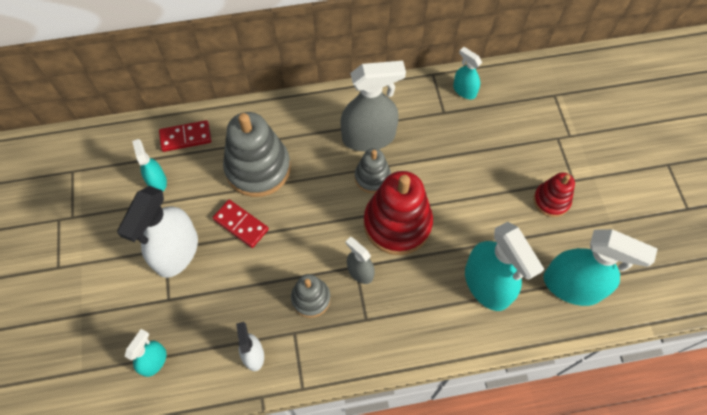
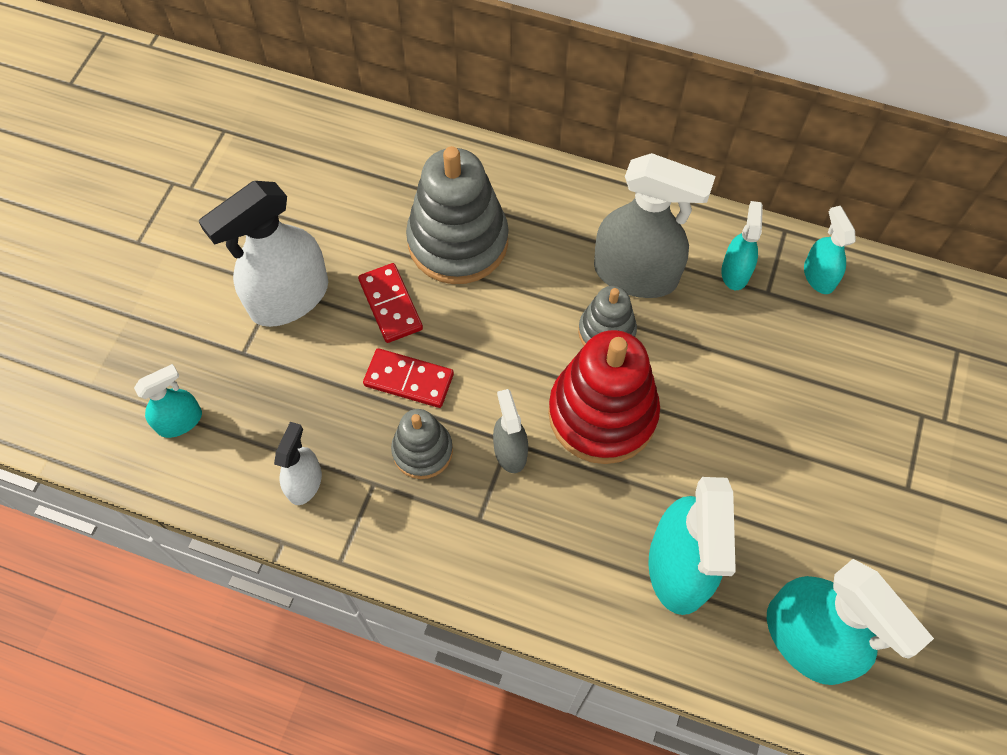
camera: 30 degrees right, 0 degrees up
turquoise spray bottle [132,139,167,191] -> turquoise spray bottle moved to [721,201,763,290]
red domino [159,120,211,152] -> red domino moved to [363,348,454,408]
red stacking toy [533,172,575,217] -> none

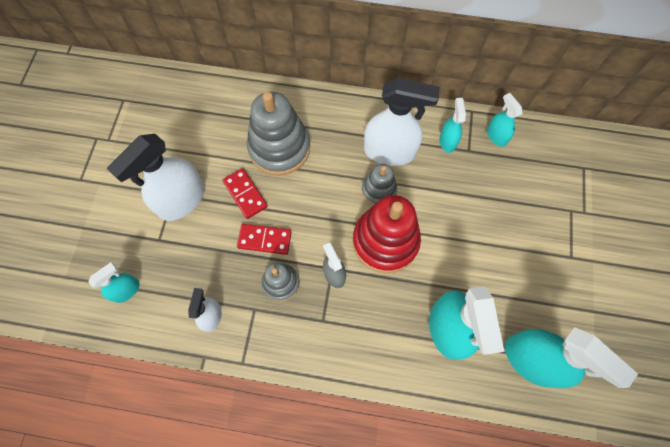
camera: 10 degrees left, 5 degrees up
grey spray bottle [594,153,715,298] -> white spray bottle [364,78,440,166]

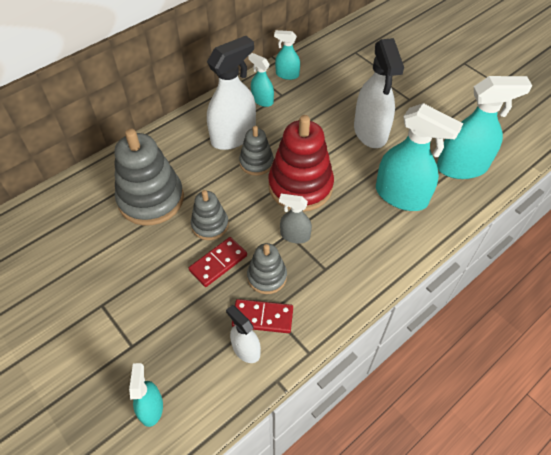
camera: 50 degrees left, 15 degrees down
white spray bottle [107,134,204,221] -> white spray bottle moved to [354,38,404,148]
red domino [222,168,268,219] -> red domino moved to [232,299,293,333]
none -> grey stacking toy [191,190,229,240]

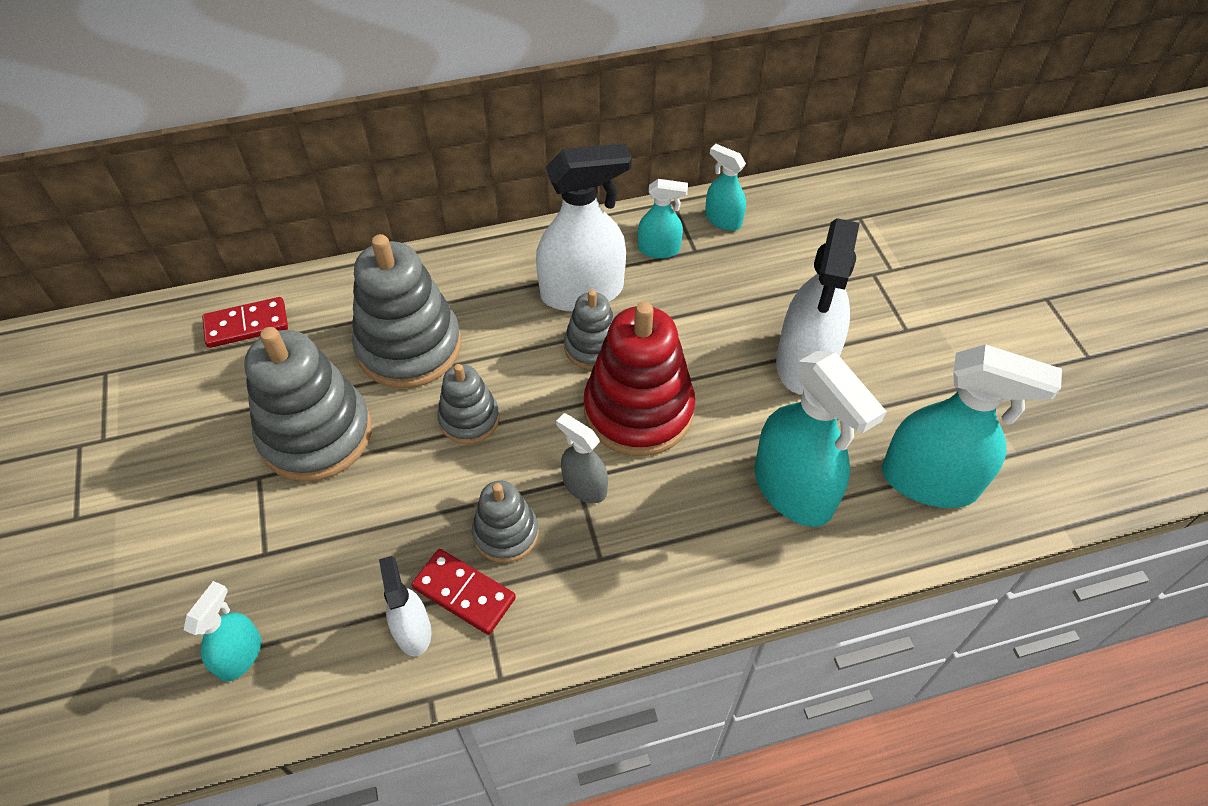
camera: 25 degrees right, 0 degrees up
red domino [188,237,247,287] -> red domino moved to [202,297,288,348]
turquoise spray bottle [248,53,274,107] -> turquoise spray bottle turned 120 degrees clockwise [638,179,688,258]
none -> grey stacking toy [244,327,372,482]

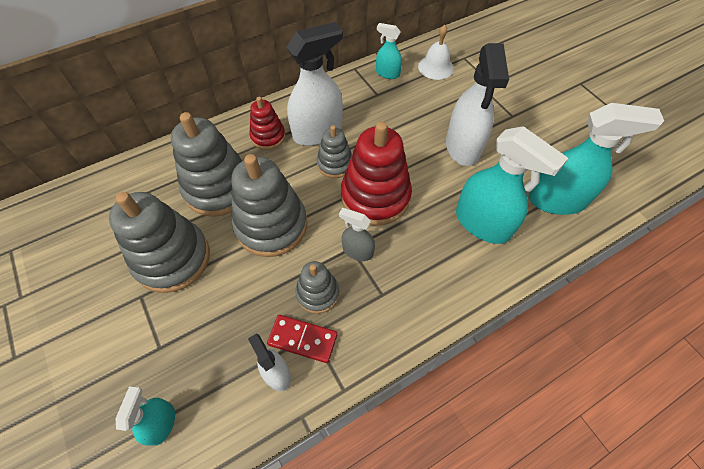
camera: 15 degrees left, 5 degrees up
red domino [202,297,288,348] -> none
grey stacking toy [437,364,500,444] -> grey stacking toy [231,154,307,257], size x1.83
turquoise spray bottle [638,179,688,258] -> none
none -> red stacking toy [249,97,286,150]
none -> white bell [418,25,454,80]

